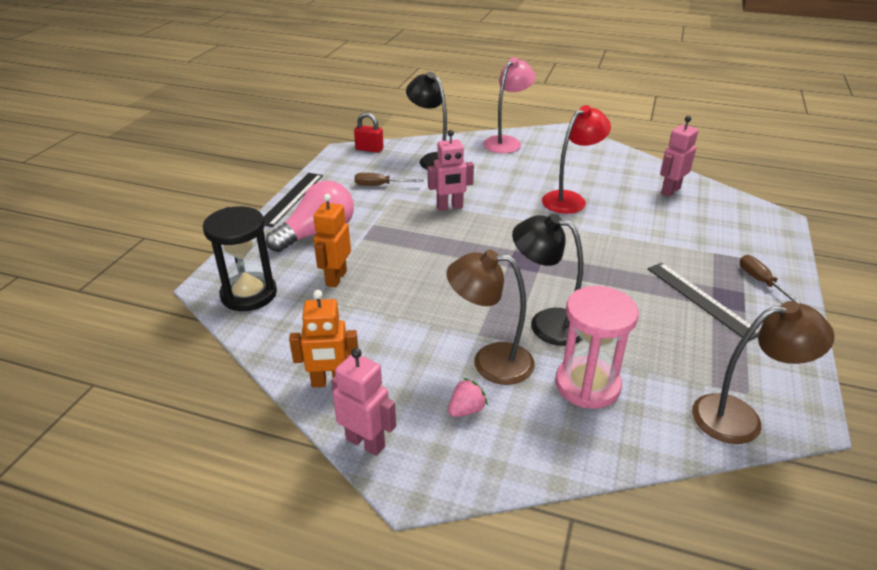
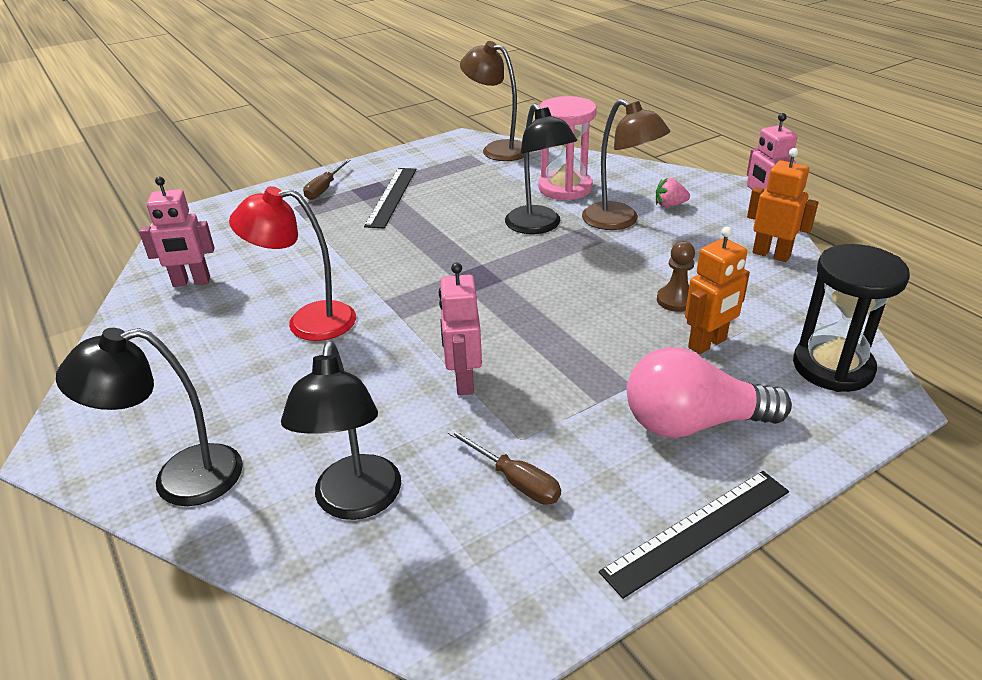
camera: 140 degrees left, 0 degrees up
red padlock [354,112,384,153] -> none
pink robot [428,130,474,211] -> pink robot turned 120 degrees counterclockwise [439,263,482,395]
pink lamp [483,57,535,153] -> black lamp [56,328,243,506]
none -> brown pawn [657,241,695,312]

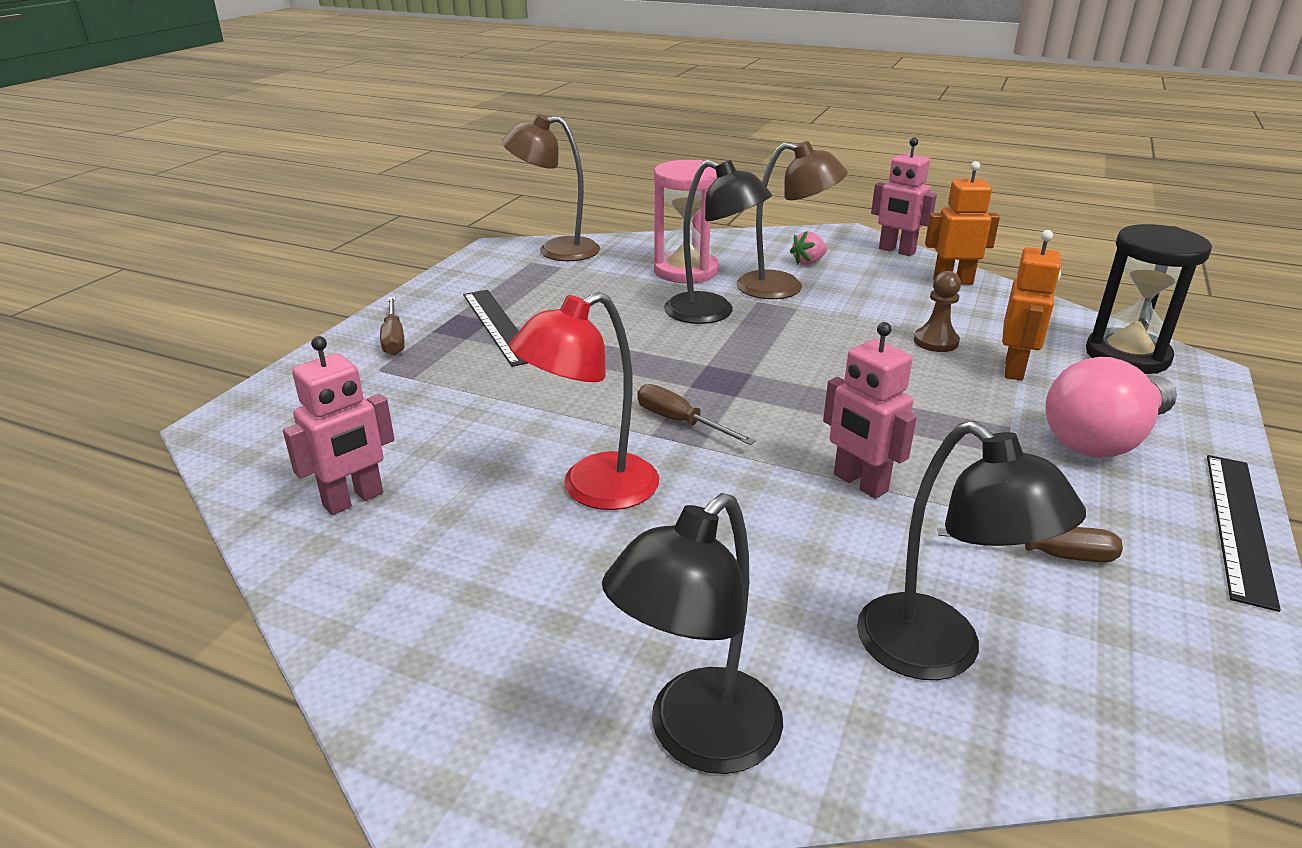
camera: 35 degrees left, 5 degrees down
none -> brown screwdriver [637,384,756,445]

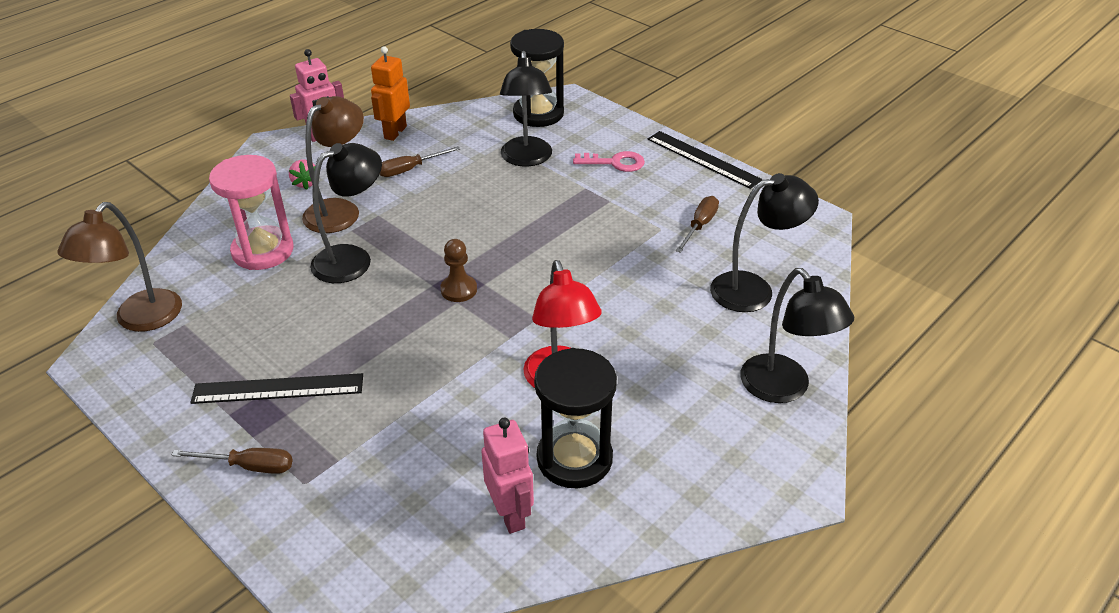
camera: 70 degrees left, 10 degrees up
brown screwdriver [637,384,756,445] -> brown screwdriver moved to [380,146,460,177]
pink robot [823,322,917,499] -> none
brown pawn [914,271,961,352] -> brown pawn moved to [440,239,477,302]
orange robot [1002,230,1061,381] -> black lamp [500,51,552,166]
pink light bulb [1045,357,1177,458] -> pink key [573,151,645,172]
none -> black hourglass [534,348,617,488]

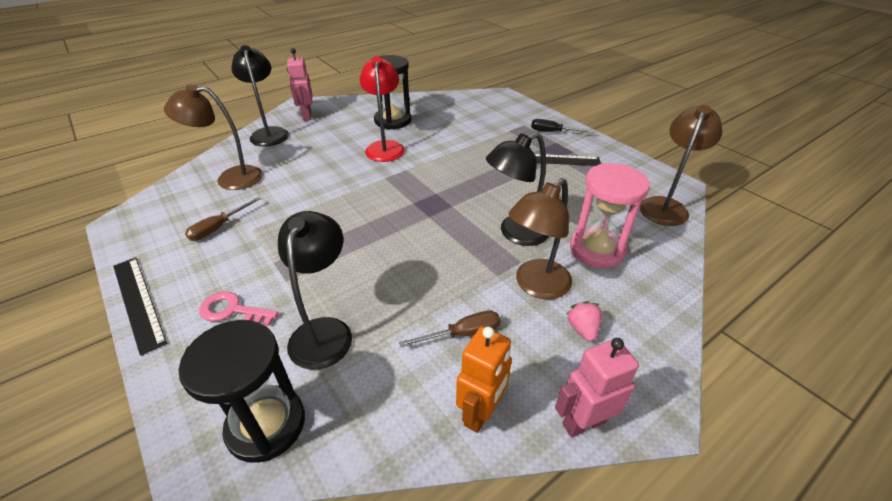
camera: 170 degrees left, 0 degrees up
brown screwdriver [171,448,293,474] -> black screwdriver [531,119,594,133]
brown pawn [440,239,477,302] -> none
pink robot [481,418,534,534] -> pink robot moved to [287,48,312,121]
black lamp [710,173,819,312] -> brown lamp [164,84,263,190]

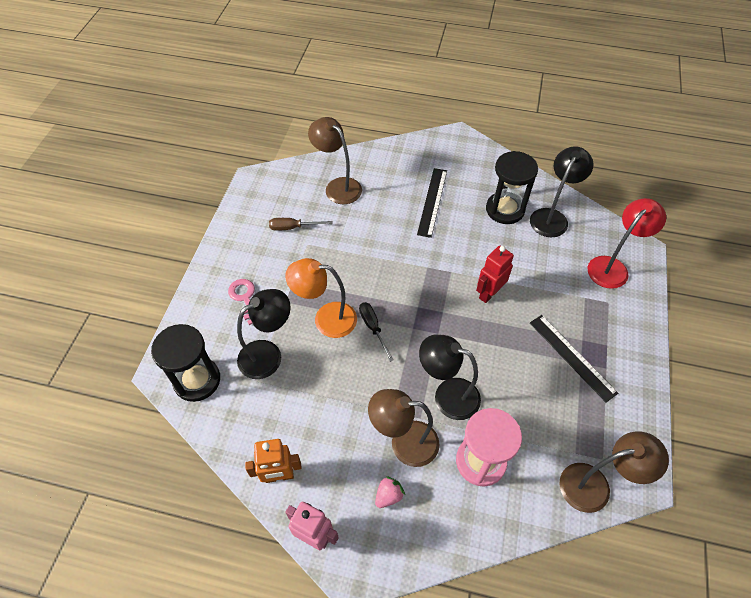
camera: 50 degrees right, 15 degrees up
black ruler [113,258,167,356] -> black ruler moved to [417,168,447,238]
black lamp [232,45,289,147] -> black lamp moved to [530,146,594,237]
pink robot [287,48,312,121] -> none
red lamp [360,56,405,162] -> red lamp moved to [587,198,666,289]
brown screwdriver [399,310,500,347] -> none
black screwdriver [531,119,594,133] -> black screwdriver moved to [359,302,394,362]
none -> orange lamp [285,258,357,338]
none -> red robot [476,246,514,303]

